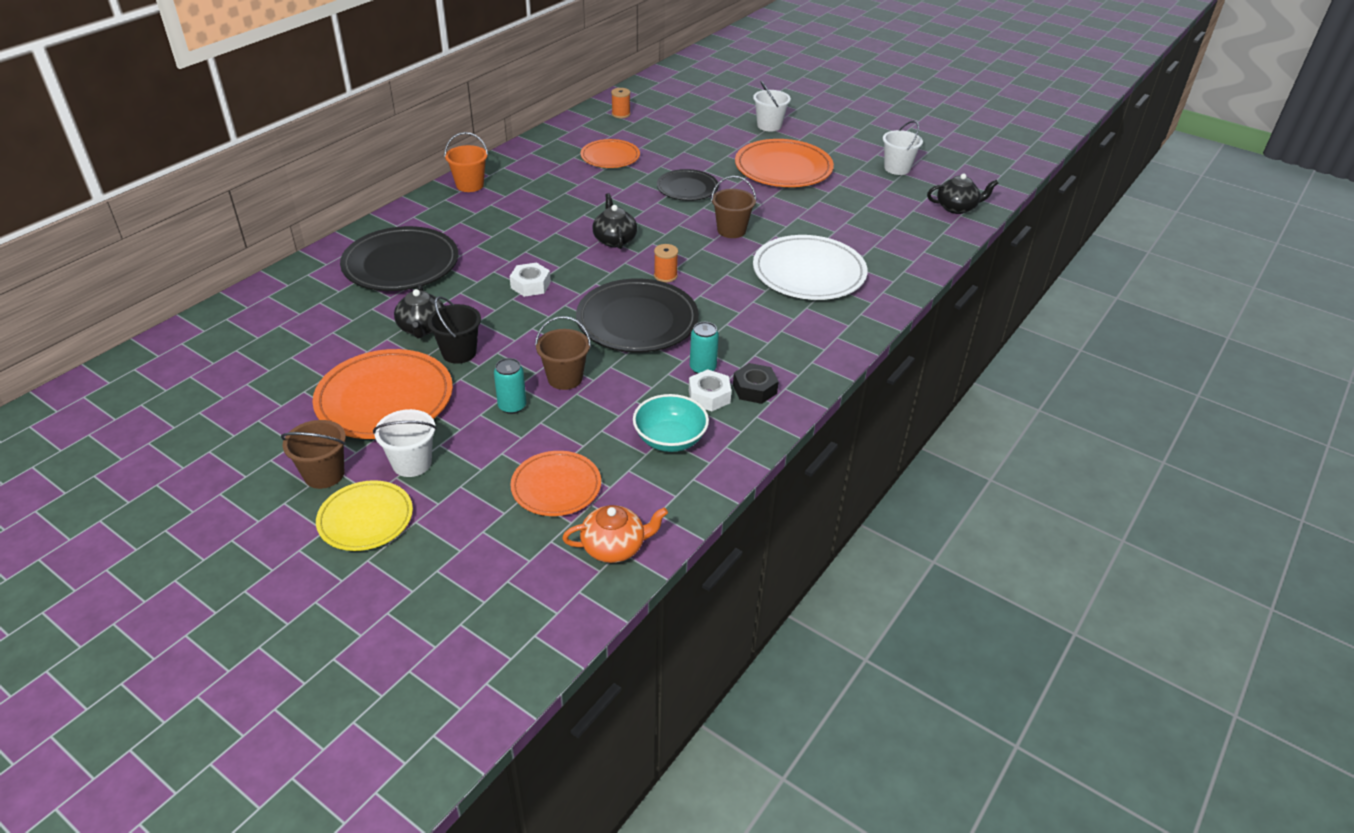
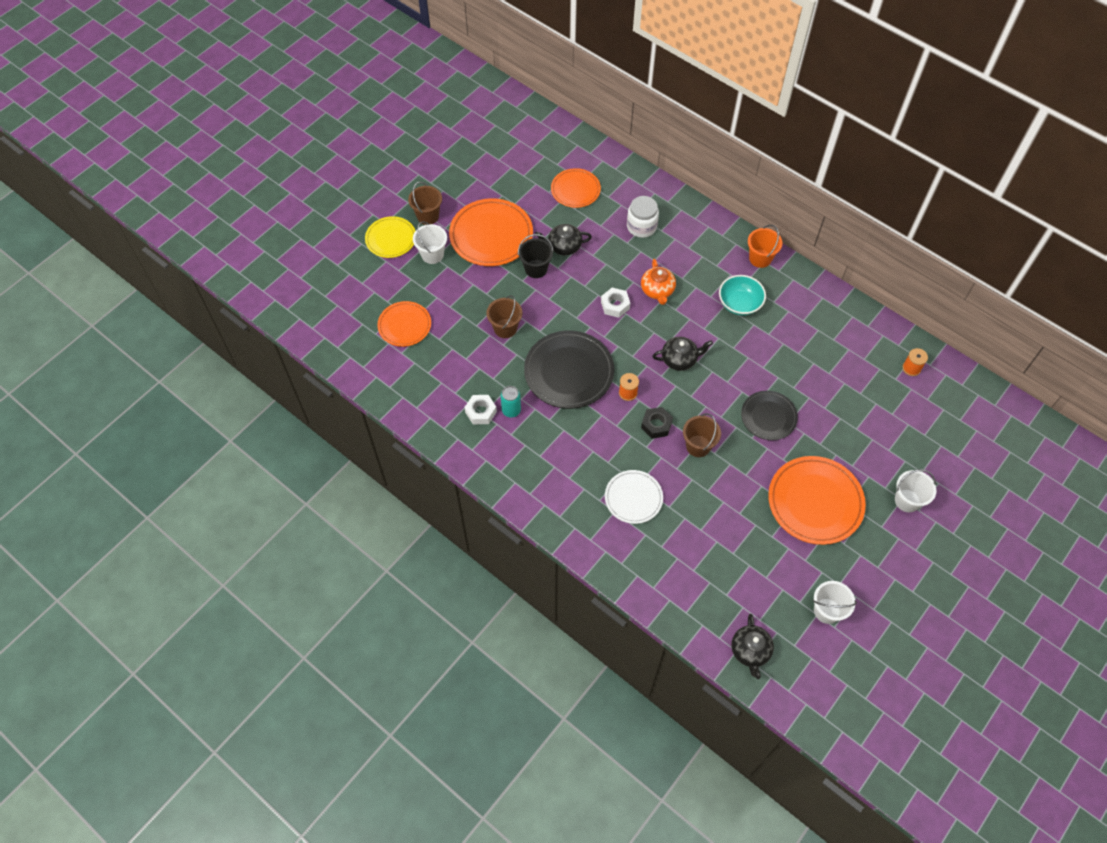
camera: 95 degrees right, 20 degrees up
black plate [340,226,458,291] -> white jar [627,196,659,238]
turquoise can [494,358,527,414] -> none
orange teapot [562,505,668,563] -> orange teapot moved to [641,259,676,305]
orange plate [581,139,640,168] -> orange plate moved to [551,168,601,208]
turquoise bowl [633,394,709,452] -> turquoise bowl moved to [719,275,766,316]
black nut [733,363,779,404] -> black nut moved to [641,407,673,439]
white plate [753,235,868,300] -> white plate [605,470,663,524], size x0.61

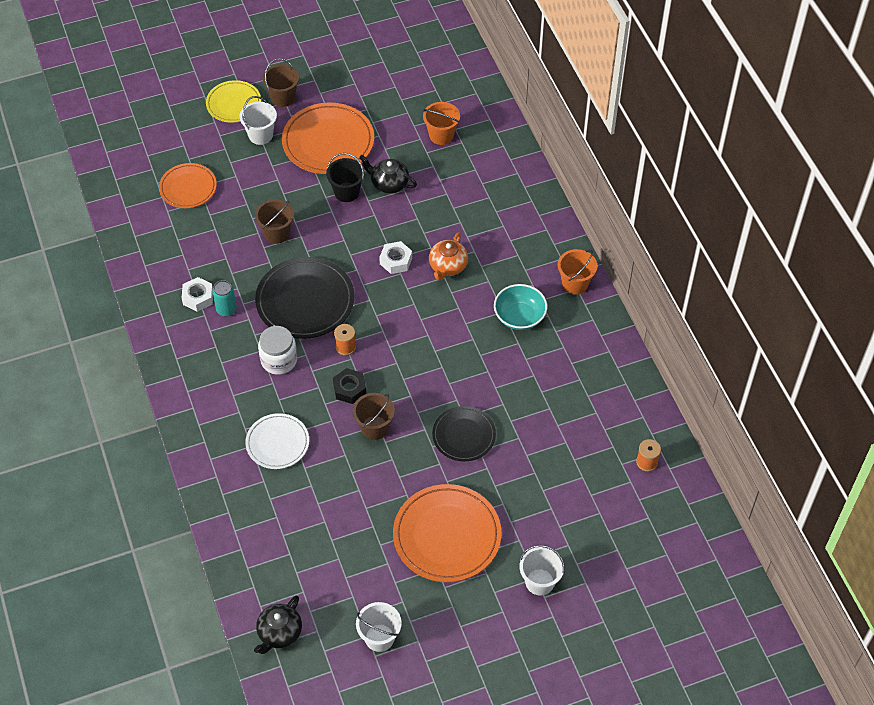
camera: 30 degrees right, 5 degrees down
orange plate [551,168,601,208] -> orange bucket [423,102,460,145]
white jar [627,196,659,238] -> white jar moved to [258,326,297,375]
black teapot [652,337,713,371] -> none

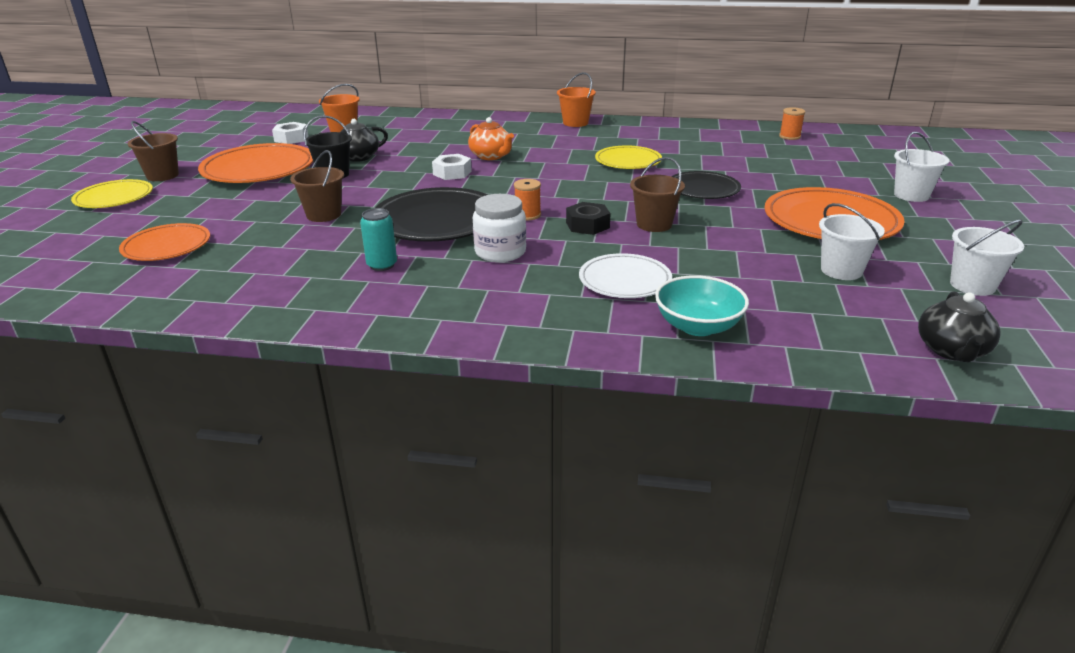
camera: 60 degrees left, 25 degrees down
white nut [182,277,213,312] -> white nut moved to [272,122,308,144]
white bucket [240,96,277,145] -> white bucket moved to [819,203,885,280]
black teapot [254,596,302,654] -> black teapot turned 45 degrees clockwise [918,291,1001,362]
turquoise bowl [494,284,547,330] -> turquoise bowl moved to [655,275,749,336]
none -> yellow plate [595,145,662,169]

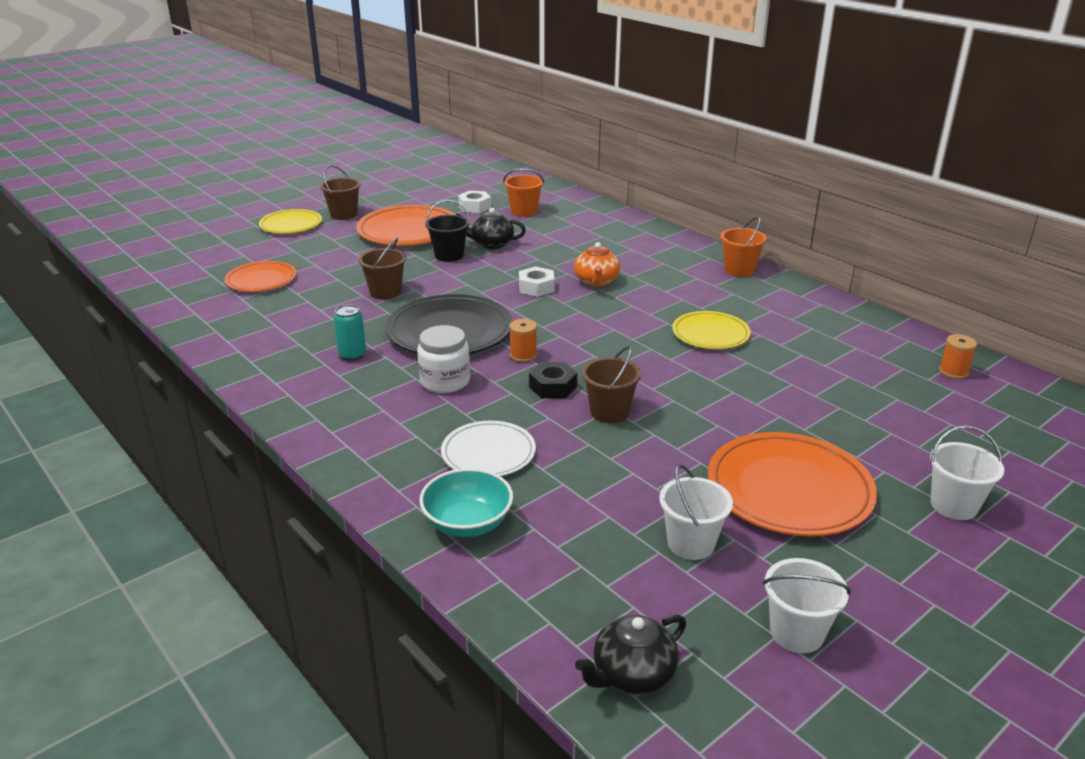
camera: 40 degrees right, 0 degrees up
black plate [671,171,741,199] -> none

